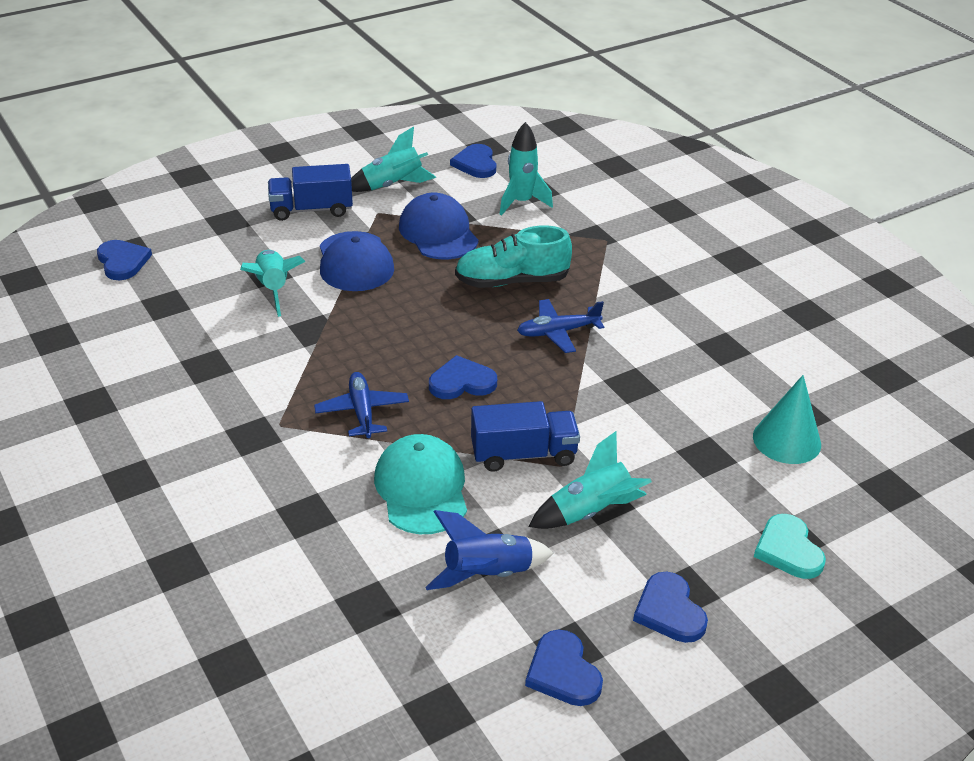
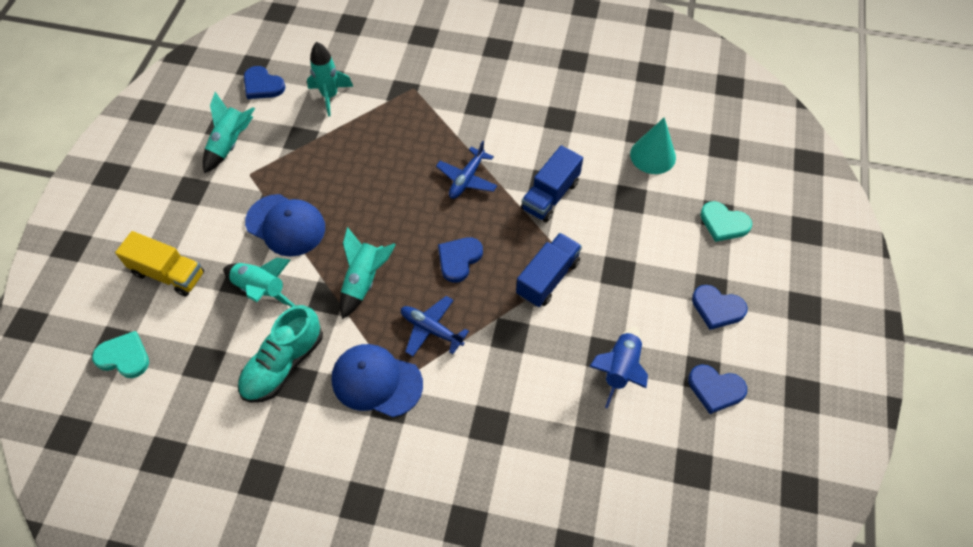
camera: 45 degrees left, 20 degrees up
blue heart [97,240,152,280] -> turquoise heart [92,331,149,378]
blue truck [268,164,353,221] -> blue truck moved to [521,145,583,222]
turquoise cap [374,434,467,534] -> none
blue cap [399,193,478,259] -> blue cap moved to [332,344,423,417]
turquoise shoe [455,226,572,288] -> turquoise shoe moved to [238,305,323,403]
turquoise rocket [529,431,652,529] -> turquoise rocket moved to [340,227,396,319]
none -> yellow truck [115,231,204,296]

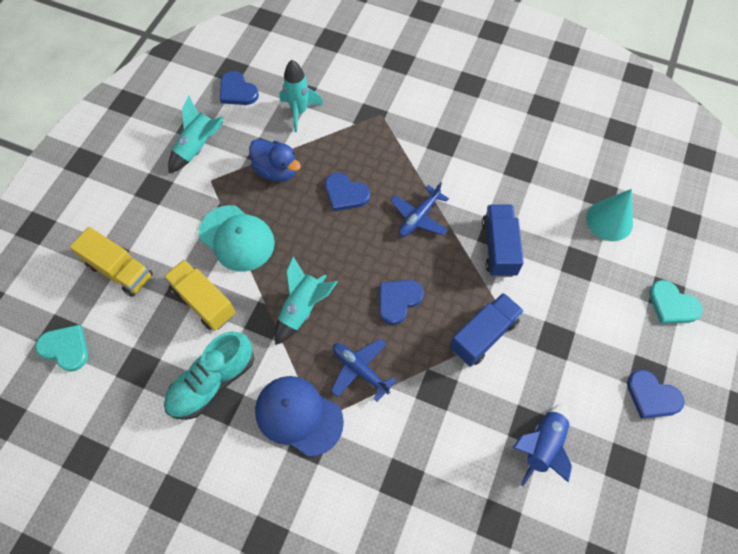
camera: 10 degrees right, 5 degrees up
turquoise rocket [223,258,296,307] -> yellow truck [164,259,236,331]
blue cap [245,194,325,256] -> turquoise cap [199,205,275,272]
blue truck [521,145,583,222] -> blue truck turned 135 degrees clockwise [482,205,524,277]
blue heart [688,365,747,414] -> blue heart moved to [325,173,370,211]
none -> blue duck [249,139,301,182]

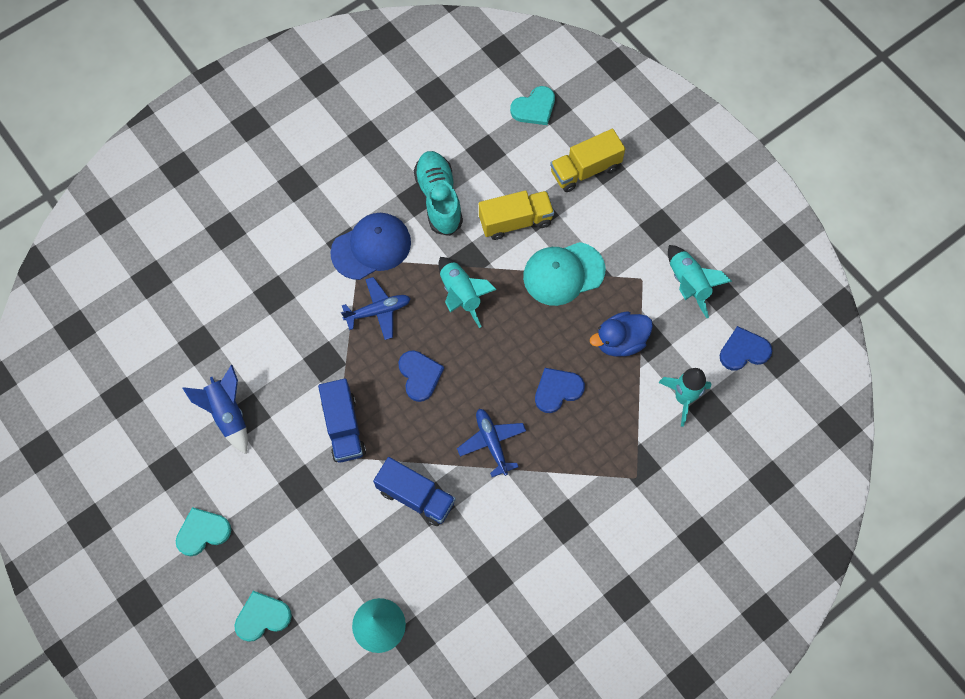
camera: 120 degrees right, 5 degrees up
blue heart [627,370,685,419] -> turquoise heart [176,507,231,556]

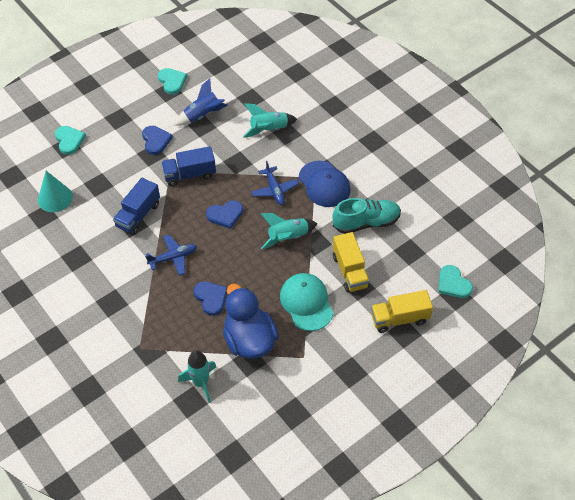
camera: 90 degrees right, 15 degrees down
turquoise heart [176,507,231,556] -> turquoise heart moved to [158,68,187,94]
yellow truck [550,129,625,192] -> yellow truck turned 75 degrees counterclockwise [371,290,433,333]
blue duck [590,311,653,357] -> blue duck [223,284,279,359], size x1.51
turquoise rocket [668,245,732,318] -> turquoise rocket moved to [243,103,297,138]
blue heart [720,326,772,370] -> blue heart moved to [142,126,173,155]

